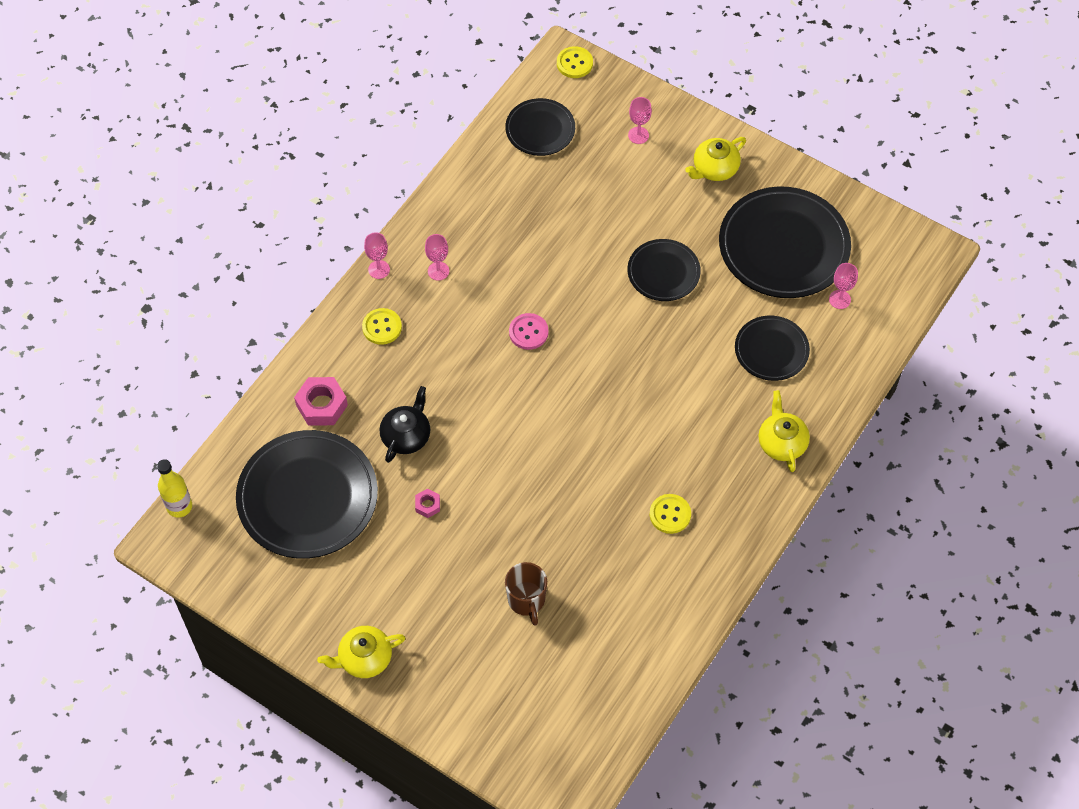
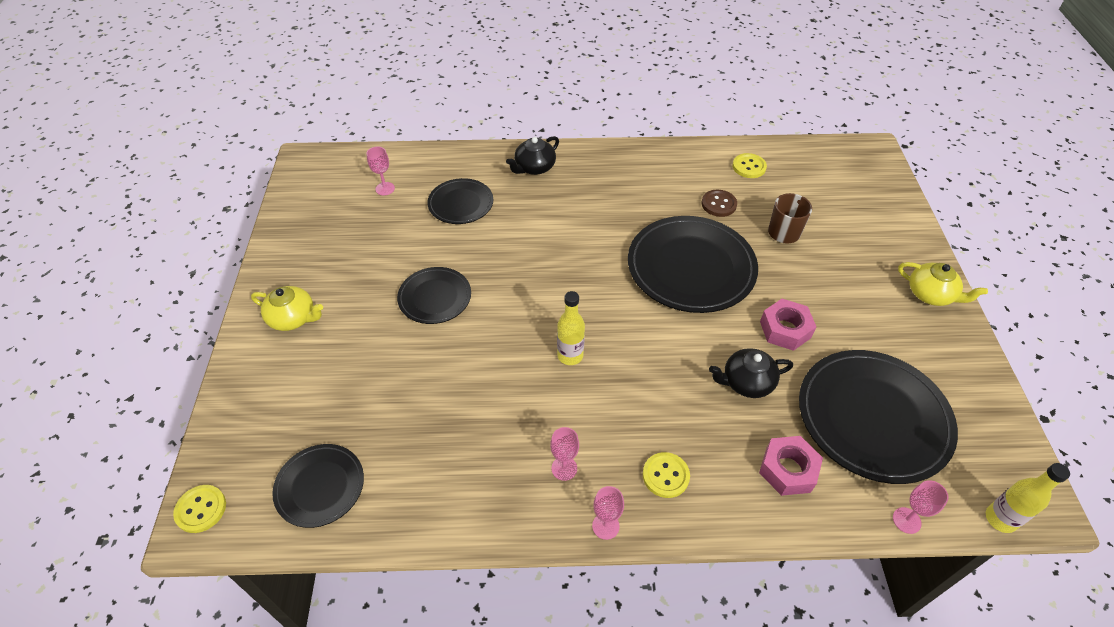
camera: 125 degrees left, 10 degrees down
pink nut [415,489,440,518] -> pink nut [760,299,816,351], size x1.90
pink button [509,313,548,350] -> yellow bottle [557,291,585,365]
pink goblet [628,97,652,144] -> pink goblet moved to [893,480,949,534]
yellow button [650,494,691,534] -> yellow button moved to [733,153,767,178]
black plate [719,187,851,298] -> black plate moved to [628,216,758,313]
yellow teapot [758,390,810,472] -> black teapot [506,136,559,175]
none -> brown button [702,190,737,217]

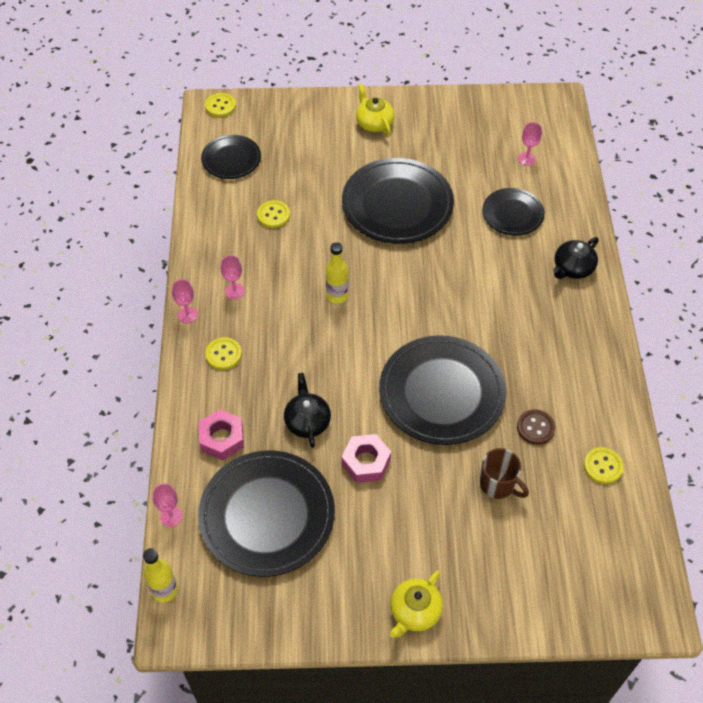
camera: 90 degrees right, 5 degrees up
yellow teapot [251,286,323,331] -> yellow teapot turned 135 degrees clockwise [356,83,395,135]
black plate [397,267,471,324] -> black plate [342,158,454,244], size x1.81
black teapot [506,136,559,175] -> black teapot turned 90 degrees counterclockwise [553,237,599,279]
none -> yellow button [257,200,290,228]

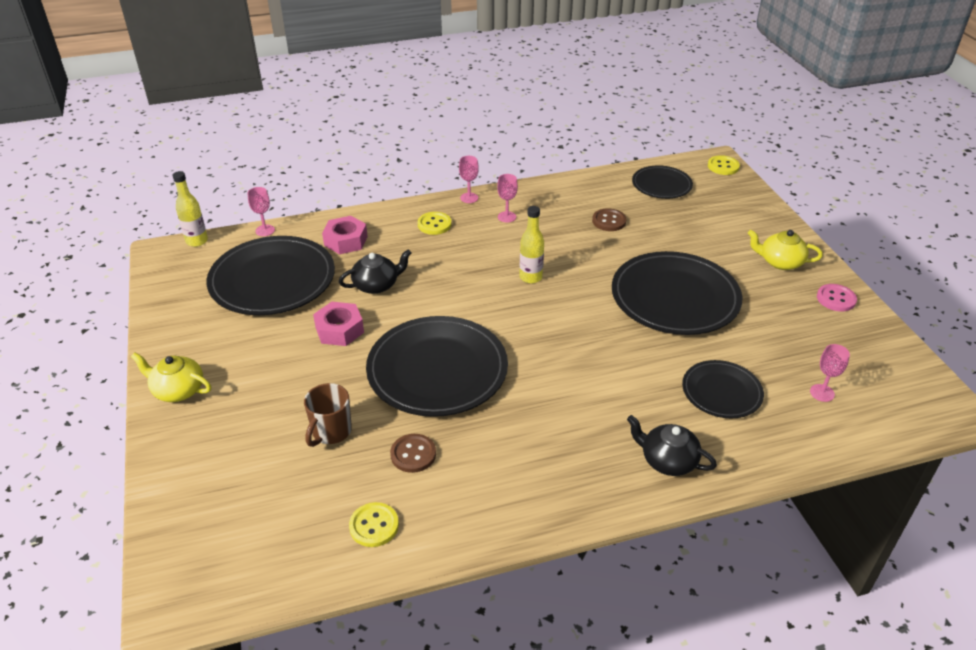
camera: 75 degrees right, 15 degrees down
yellow button [257,200,290,228] -> brown button [592,208,626,231]
yellow teapot [356,83,395,135] -> yellow teapot turned 120 degrees counterclockwise [748,230,823,270]
none -> pink button [817,284,857,312]

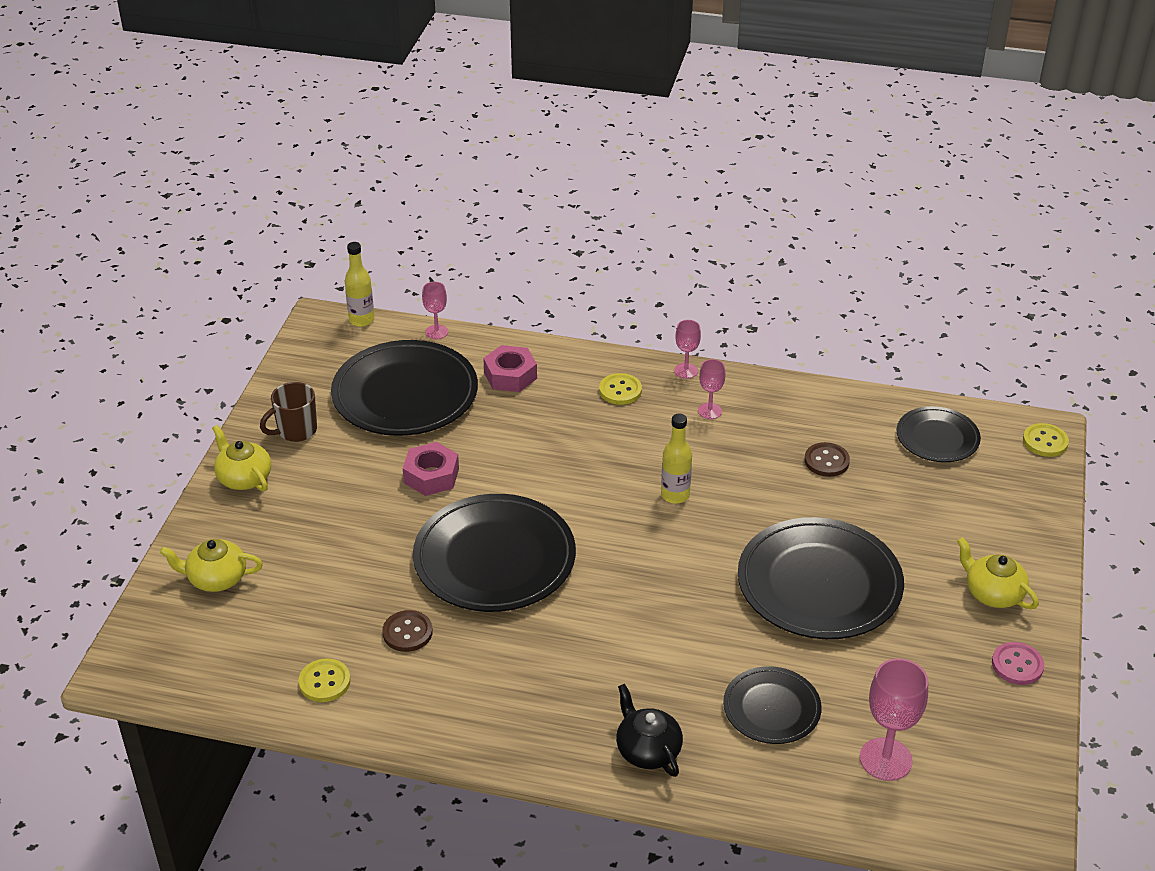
camera: 30 degrees right, 0 degrees up
brown mug [304,383,352,447] -> brown mug moved to [260,382,317,442]
black teapot [339,249,411,294] -> none
pink goblet [810,344,850,402] -> pink goblet [860,658,928,781], size x1.75
none -> yellow teapot [160,539,263,592]

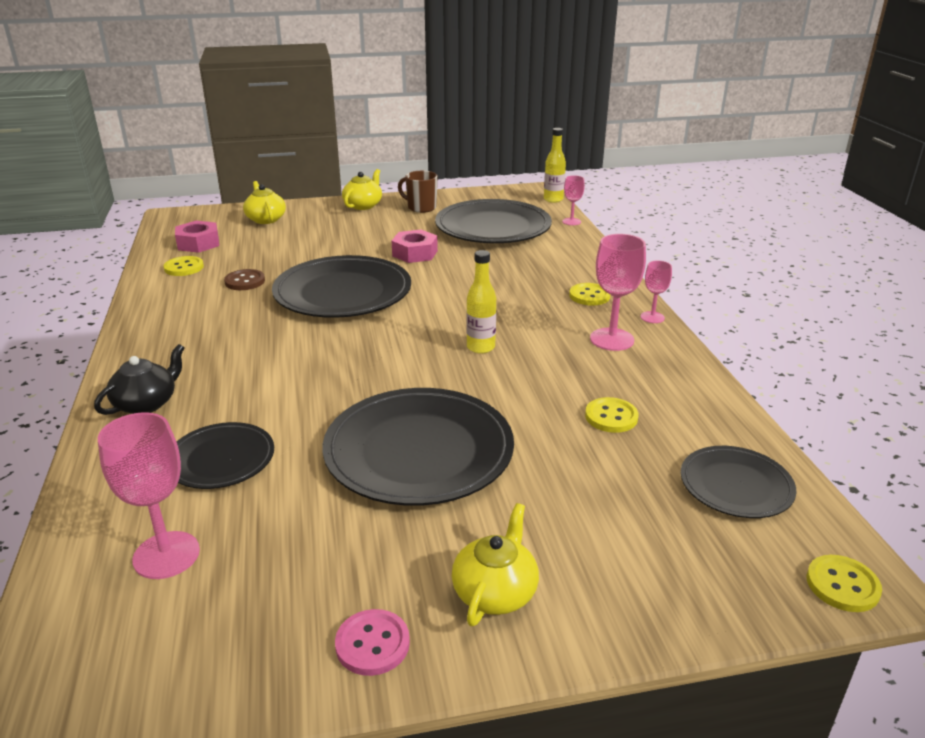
camera: 65 degrees right, 10 degrees down
pink nut [483,345,537,392] -> pink nut moved to [175,221,219,253]
pink goblet [698,359,725,419] -> pink goblet [590,234,646,351], size x1.75
brown button [804,442,850,477] -> yellow button [585,397,638,433]

